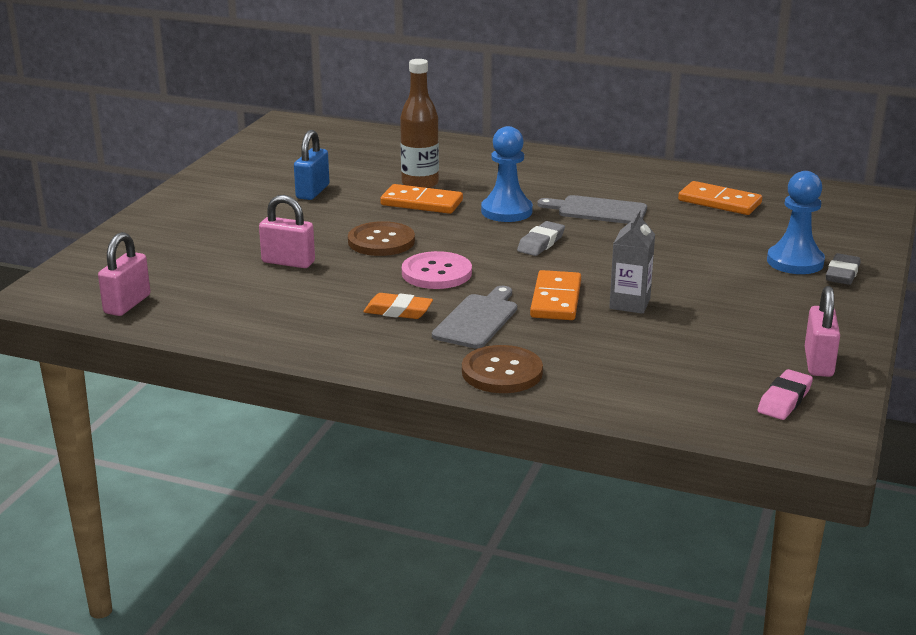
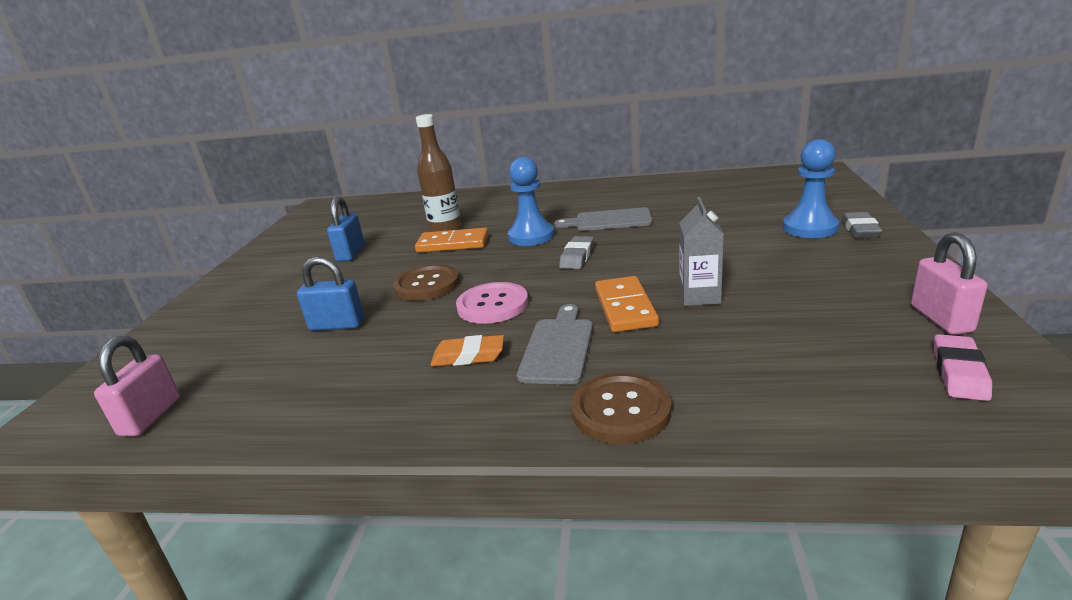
camera: 10 degrees left, 0 degrees up
pink padlock [259,195,315,268] -> blue padlock [297,256,364,331]
orange domino [678,181,762,215] -> none

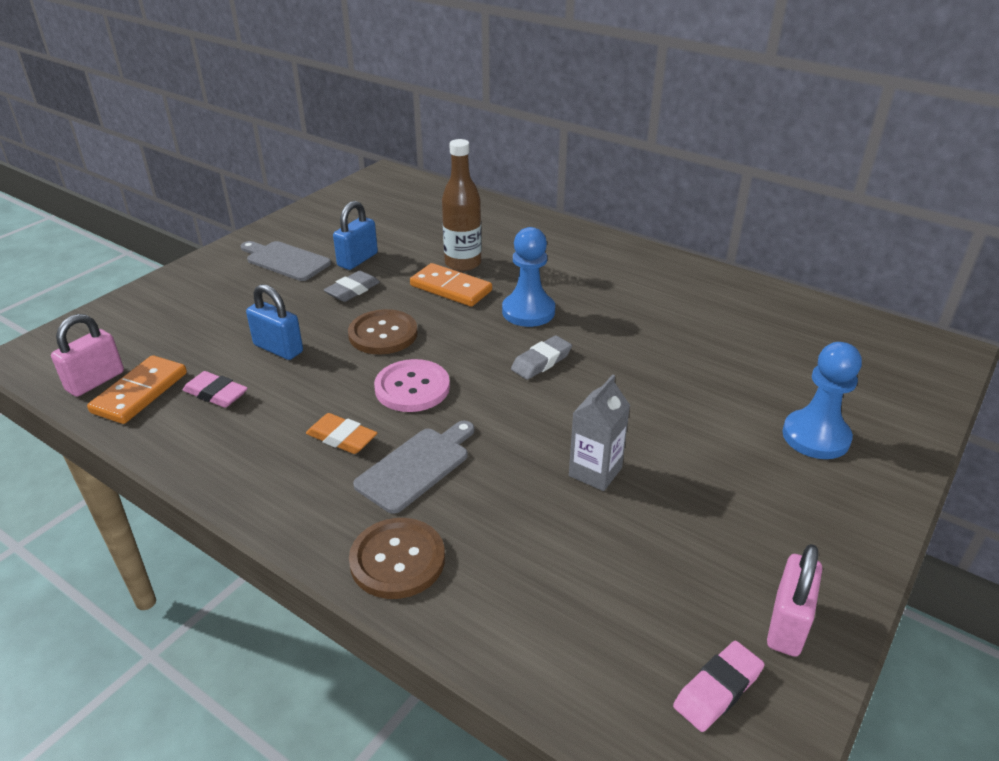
camera: 25 degrees right, 10 degrees up
grey cutting board [554,207,652,231] -> grey cutting board moved to [241,241,331,281]
orange domino [595,276,659,332] -> orange domino moved to [87,355,187,424]
grey eraser [842,212,882,238] -> grey eraser moved to [324,271,380,302]
none -> pink eraser [183,371,248,408]

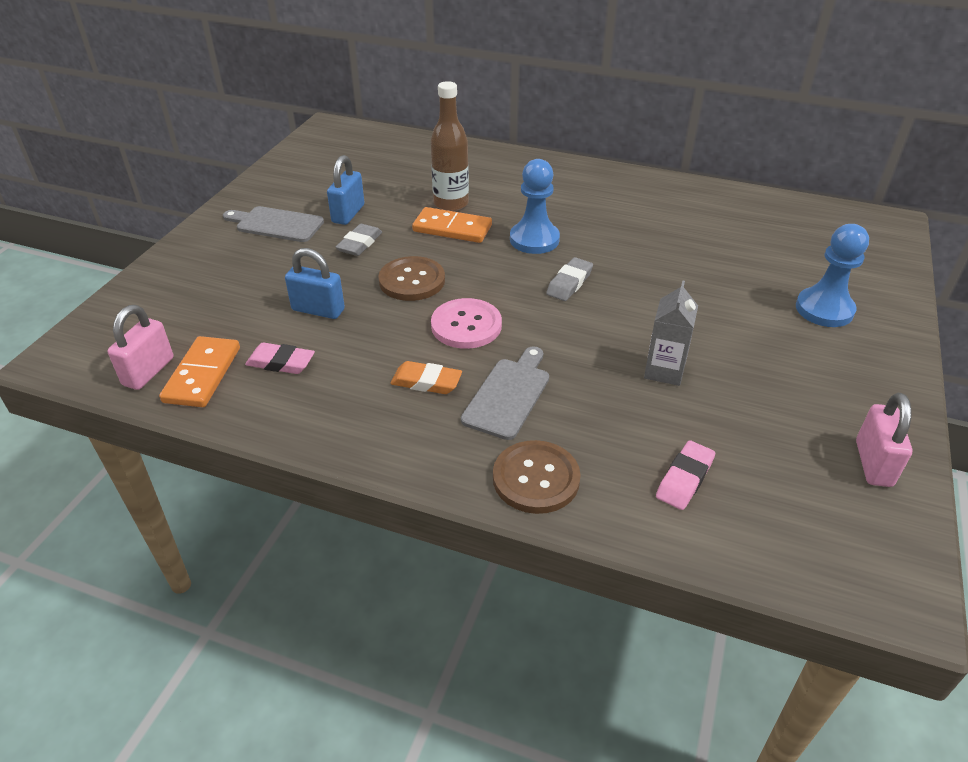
camera: 15 degrees left, 5 degrees up
pink eraser [673,641,765,732] -> pink eraser moved to [656,441,715,510]

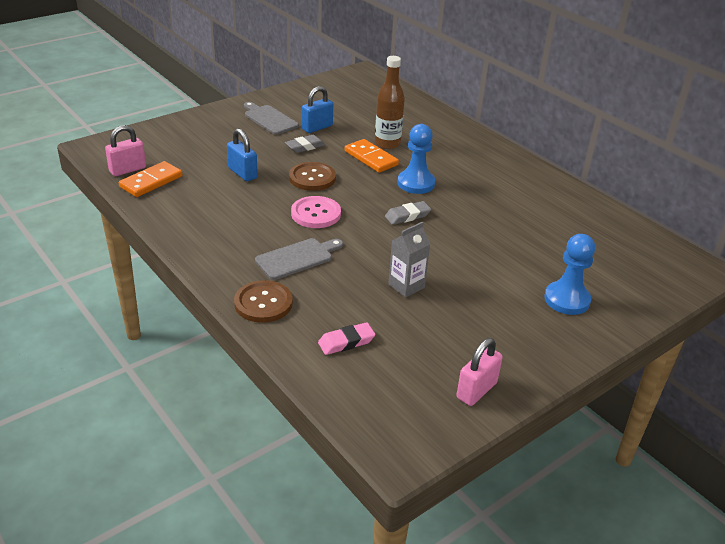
camera: 30 degrees right, 5 degrees down
pink eraser [245,343,315,374] -> none
orange eraser [390,361,462,394] -> none

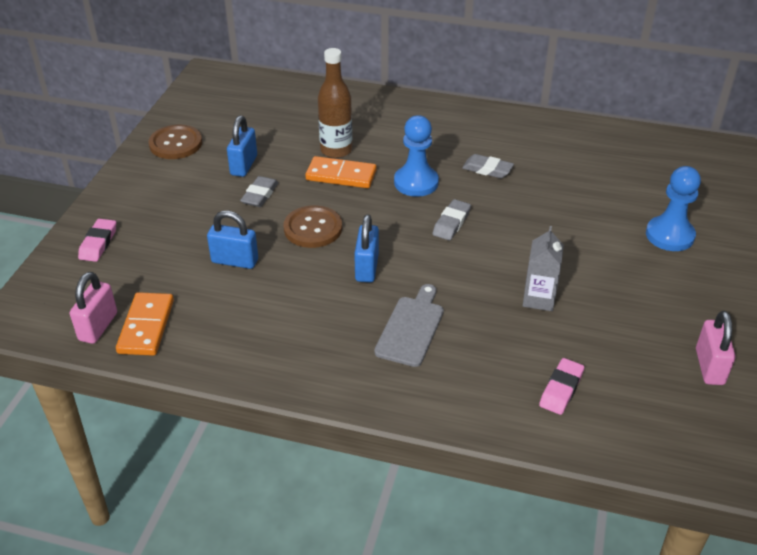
camera: 35 degrees left, 5 degrees up
brown button [234,280,293,323] -> brown button moved to [149,124,202,159]
grey cutting board [244,102,299,135] -> none
pink button [291,196,341,228] -> blue padlock [354,214,379,282]
none -> pink eraser [78,219,116,262]
none -> grey eraser [462,154,514,178]

